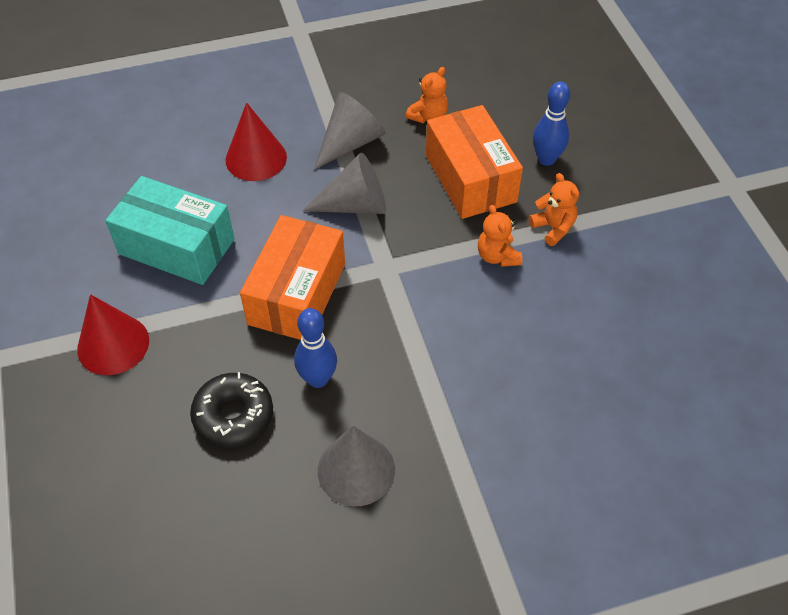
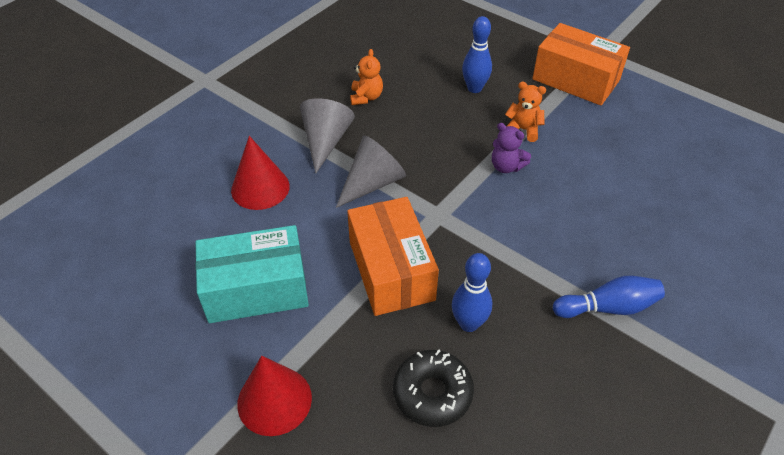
camera: 35 degrees left, 5 degrees down
grey cone [318,426,395,506] -> none
orange box [426,105,523,219] -> orange box moved to [532,23,630,106]
orange teddy bear [478,205,522,267] -> purple teddy bear [492,123,531,173]
none -> blue bowling pin [553,276,665,318]

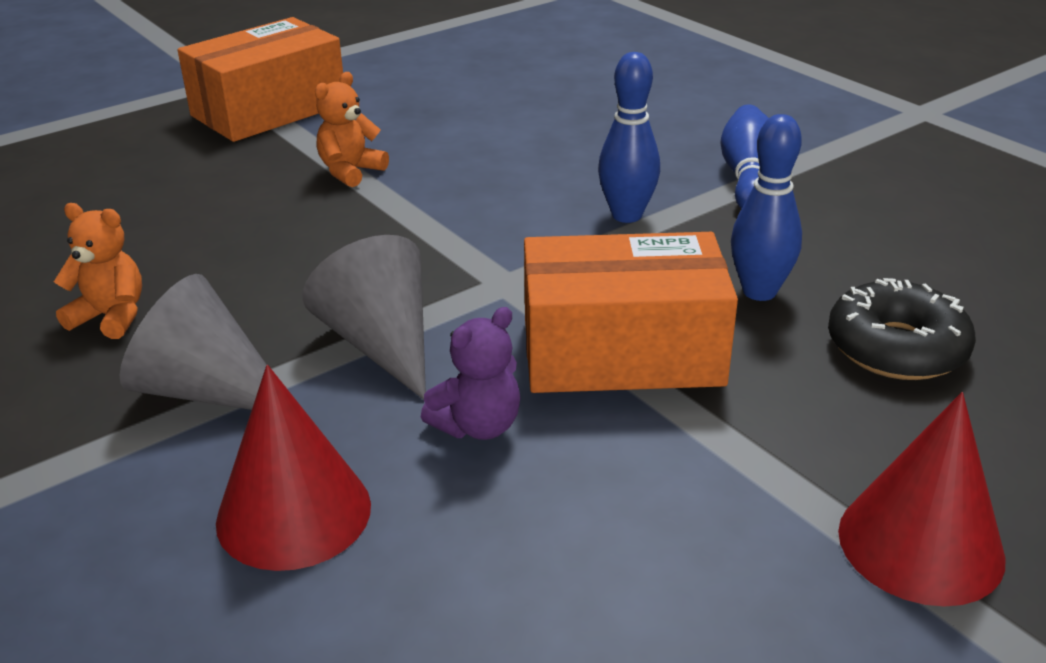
camera: 75 degrees left, 15 degrees down
turquoise box [195,225,309,323] -> none
blue bowling pin [462,16,492,93] -> blue bowling pin moved to [598,52,660,223]
purple teddy bear [492,123,531,173] -> purple teddy bear moved to [421,307,521,440]

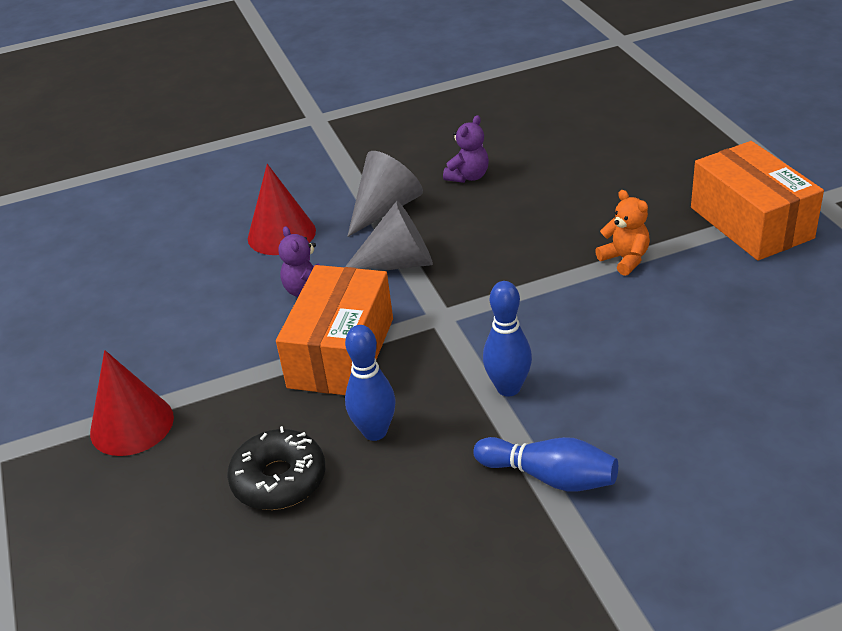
camera: 110 degrees right, 5 degrees up
orange teddy bear [54,203,142,339] -> purple teddy bear [443,115,489,183]

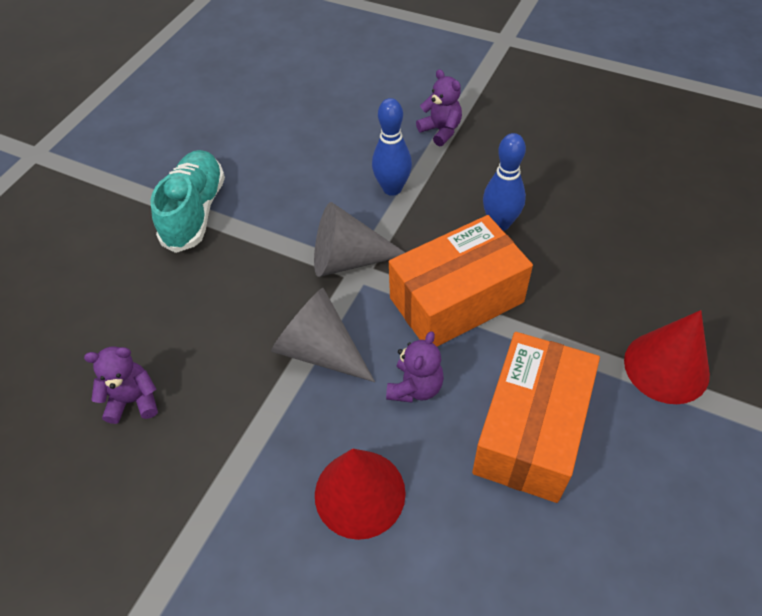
camera: 135 degrees left, 15 degrees up
black donut [227,426,325,510] -> none
grey cone [347,151,423,237] -> grey cone moved to [314,202,405,277]
blue bowling pin [473,437,618,491] -> purple teddy bear [416,69,462,146]
orange teddy bear [595,190,650,276] -> turquoise shoe [150,150,225,253]
orange box [691,141,824,261] -> orange box moved to [472,332,600,503]

